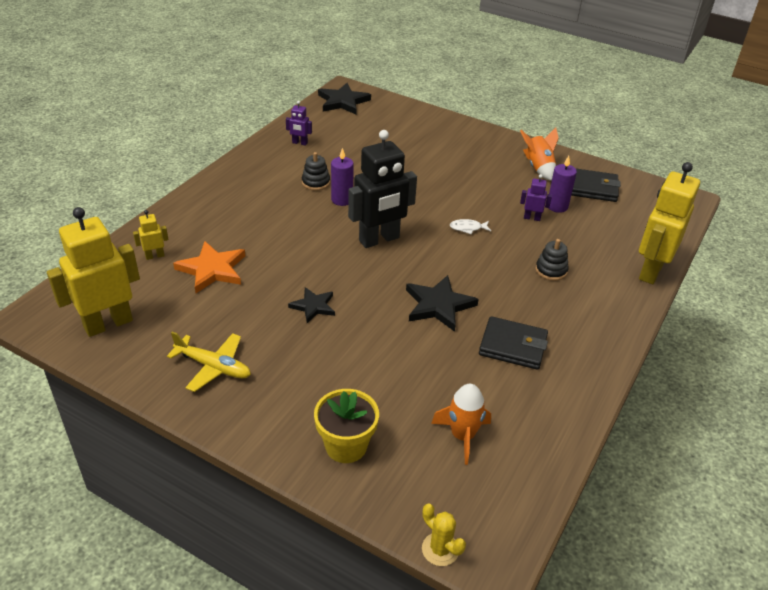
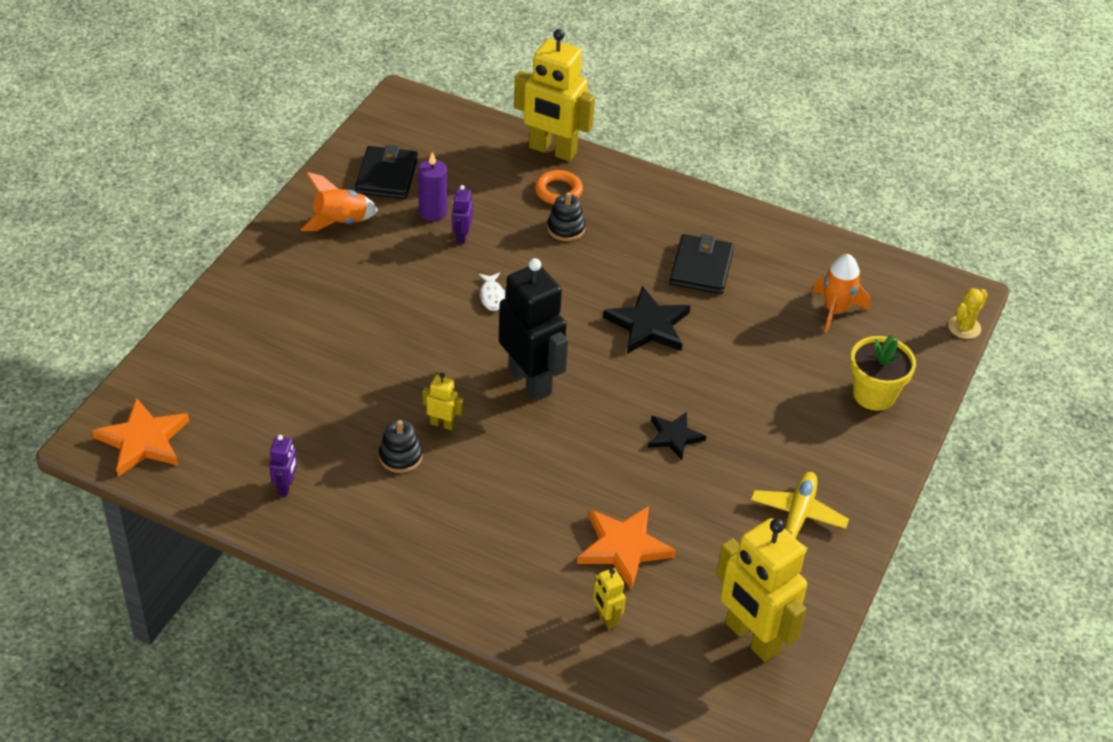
camera: 95 degrees left, 5 degrees up
black star [318,83,371,114] -> orange star [92,397,189,476]
purple candle [331,148,354,206] -> yellow robot [422,373,464,430]
none -> orange ring [535,170,583,205]

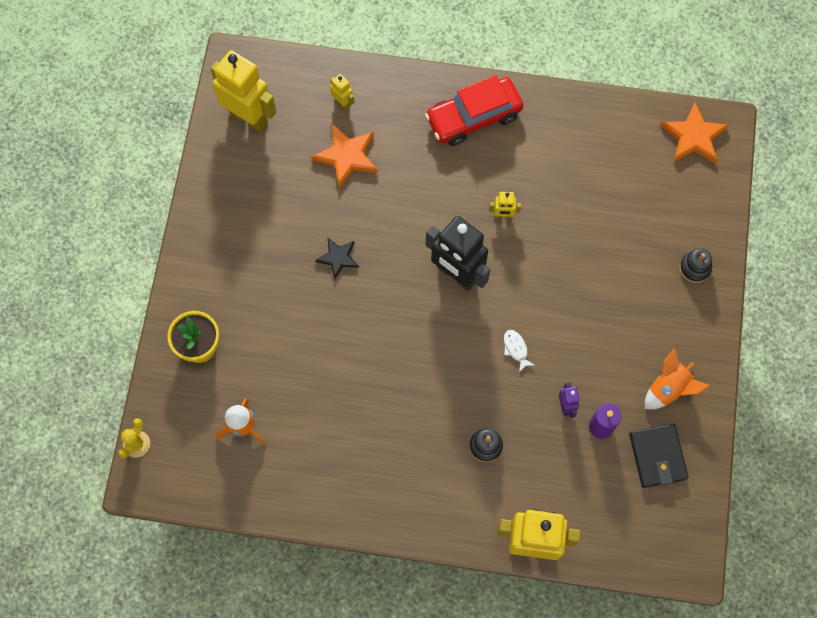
camera: 165 degrees right, 25 degrees up
purple robot [269,435,297,496] -> none
black stacking toy [379,420,422,473] -> black stacking toy moved to [679,248,712,283]
orange ring [535,170,583,205] -> none
black star [603,286,690,354] -> none
black wallet [670,234,734,294] -> none
yellow plane [751,472,849,553] -> none
none -> red car [425,75,524,146]

